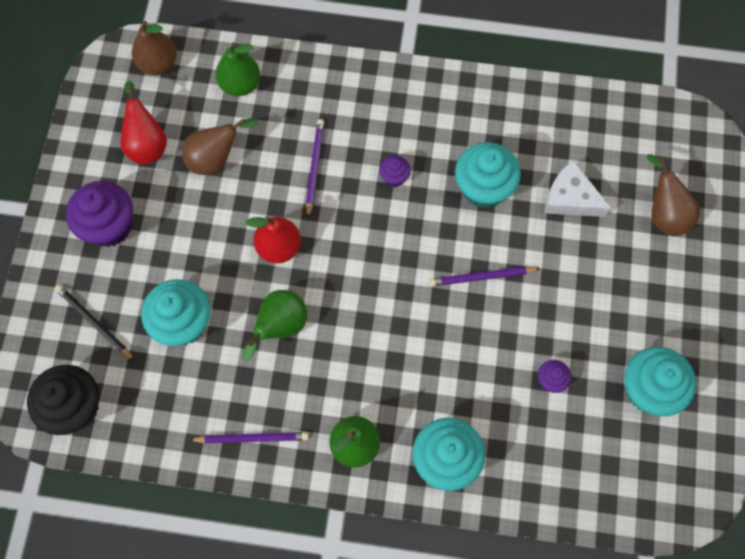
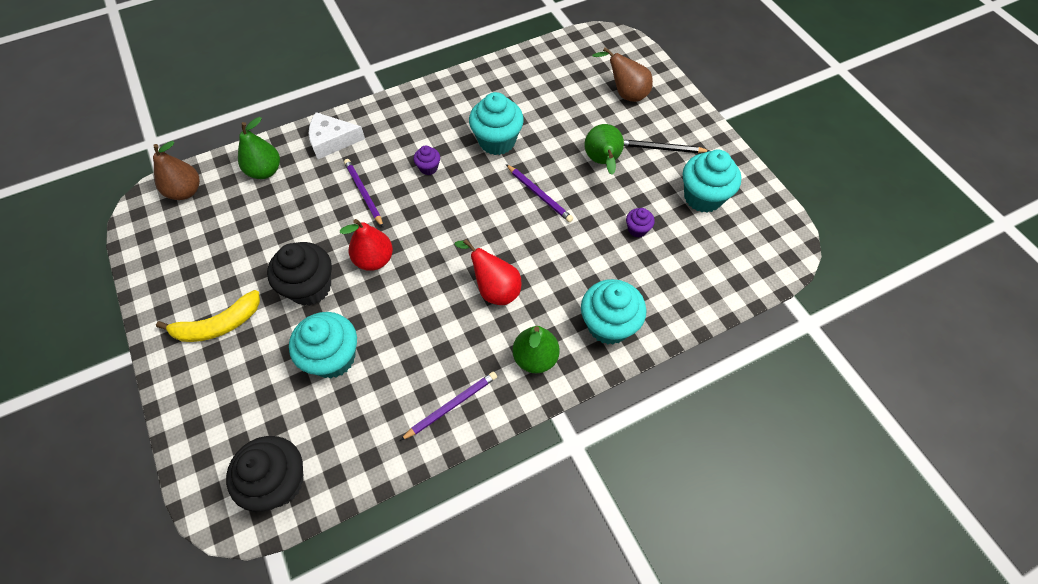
camera: 35 degrees left, 10 degrees down
black pencil [55,284,135,361] -> black pencil moved to [624,139,709,153]
purple cupcake [66,181,133,247] -> yellow banana [156,290,260,342]
red pear [120,81,167,164] -> red pear moved to [455,239,522,305]
brown pear [182,118,258,175] -> none
green pear [242,290,307,362] -> green pear moved to [584,124,624,174]
purple pencil [429,266,541,286] -> purple pencil turned 90 degrees counterclockwise [506,164,573,222]
white cheese [545,160,612,217] -> white cheese moved to [309,112,365,159]
none -> black cupcake [267,242,332,306]

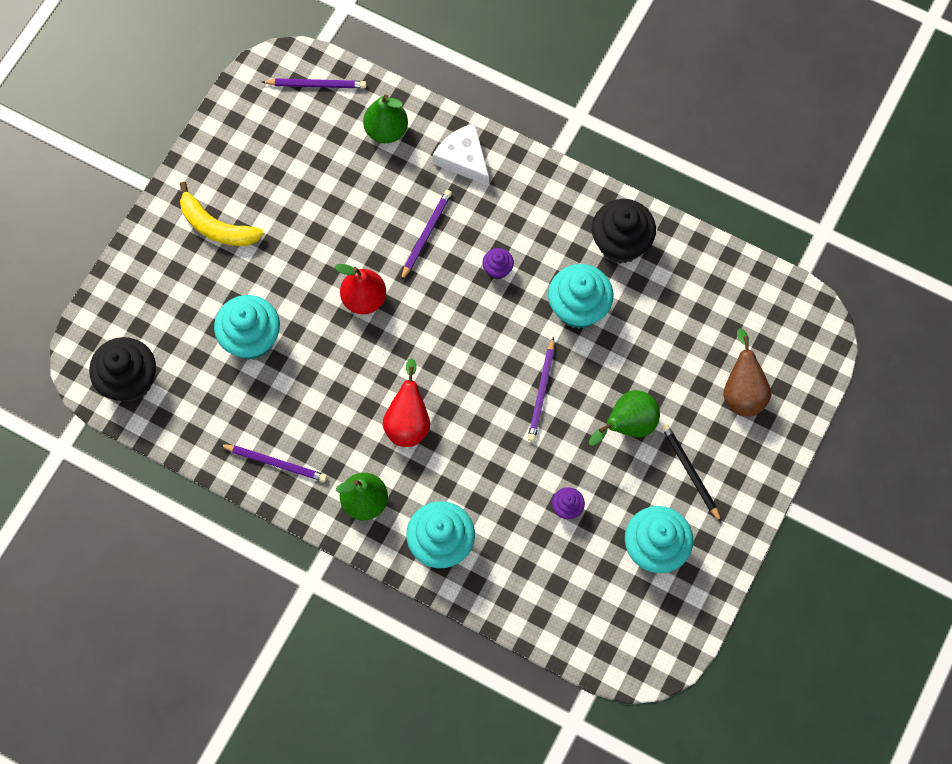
camera: 55 degrees right, 10 degrees up
brown pear [153,141,200,200] -> purple pencil [262,78,366,88]
black cupcake [267,242,332,306] -> black cupcake moved to [592,199,656,264]

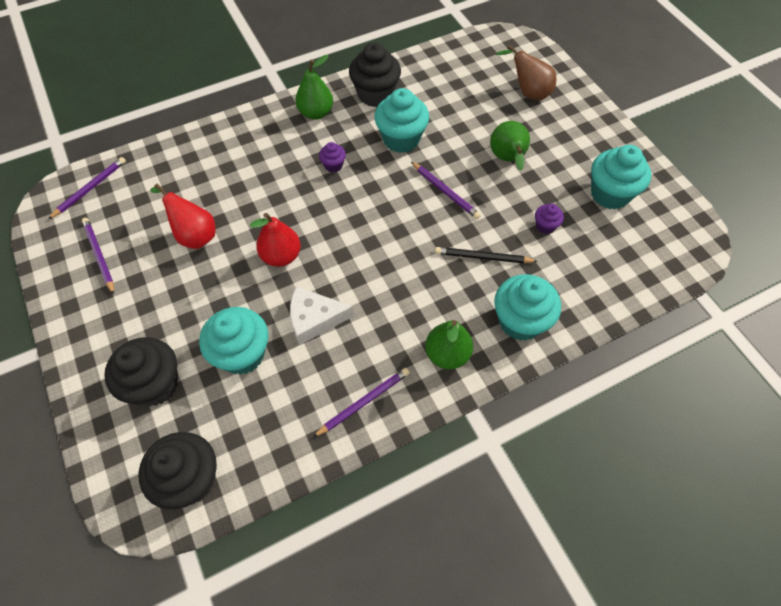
camera: 55 degrees left, 10 degrees down
yellow banana [180,182,264,246] -> none
green pear [363,94,408,143] -> green pear moved to [295,55,333,120]
red pear [383,358,430,447] -> red pear moved to [150,183,216,249]
purple pencil [401,190,452,281] -> purple pencil moved to [82,218,114,294]
white cheese [433,123,489,186] -> white cheese moved to [290,286,354,345]
black pencil [662,424,722,523] -> black pencil moved to [435,247,537,263]
none -> black cupcake [104,337,178,406]

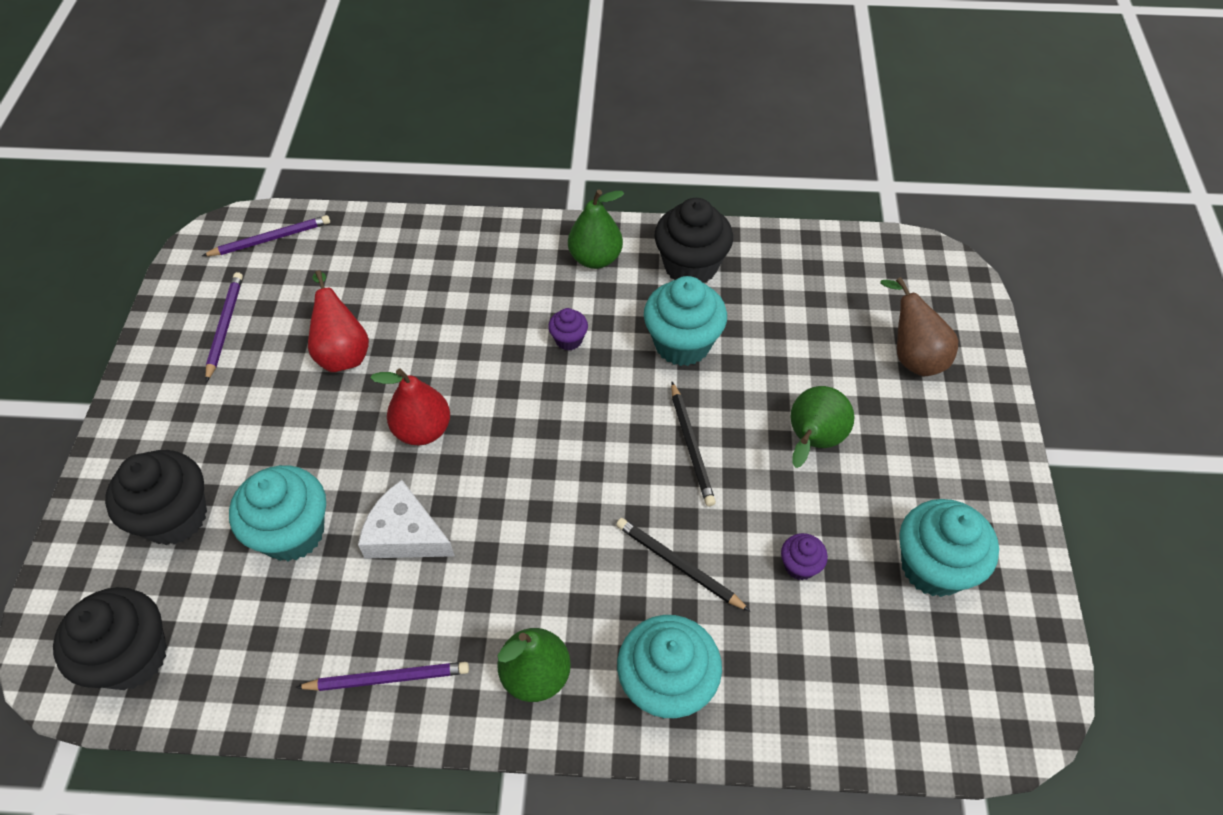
camera: 30 degrees right, 5 degrees down
purple pencil [411,162,481,219] -> black pencil [671,382,716,507]

